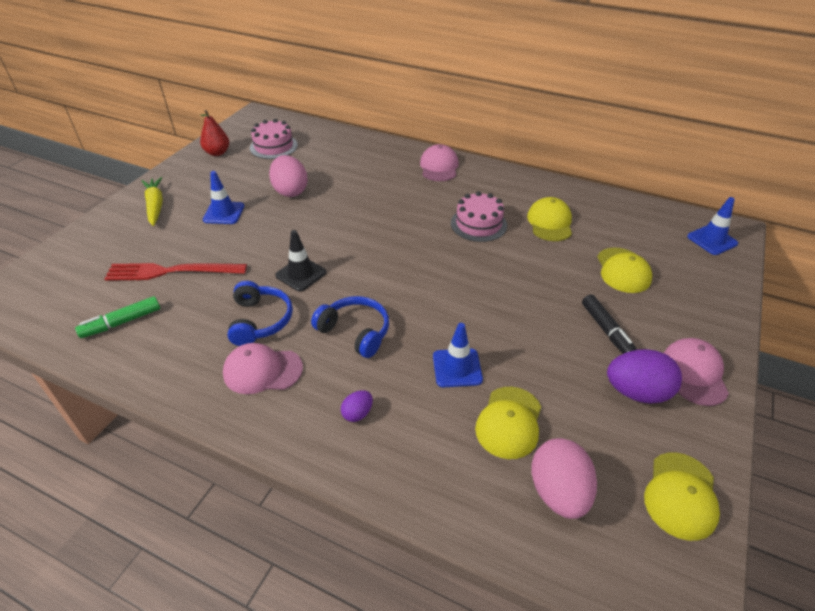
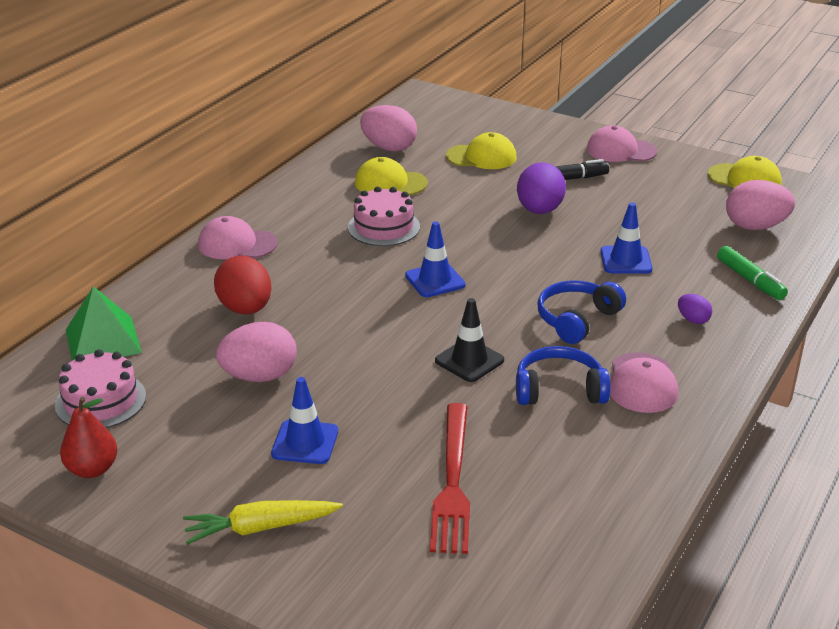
camera: 85 degrees left, 10 degrees down
green marker [75,296,160,338] -> green marker moved to [717,246,788,300]
yellow cap [475,387,541,459] -> none
purple egg [607,349,682,404] -> purple egg moved to [517,162,566,214]
blue traffic cone [687,197,738,255] -> blue traffic cone moved to [405,222,465,297]
none -> green pyramid [66,286,142,361]
none -> red egg [214,255,271,315]
none -> pink egg [360,105,417,151]

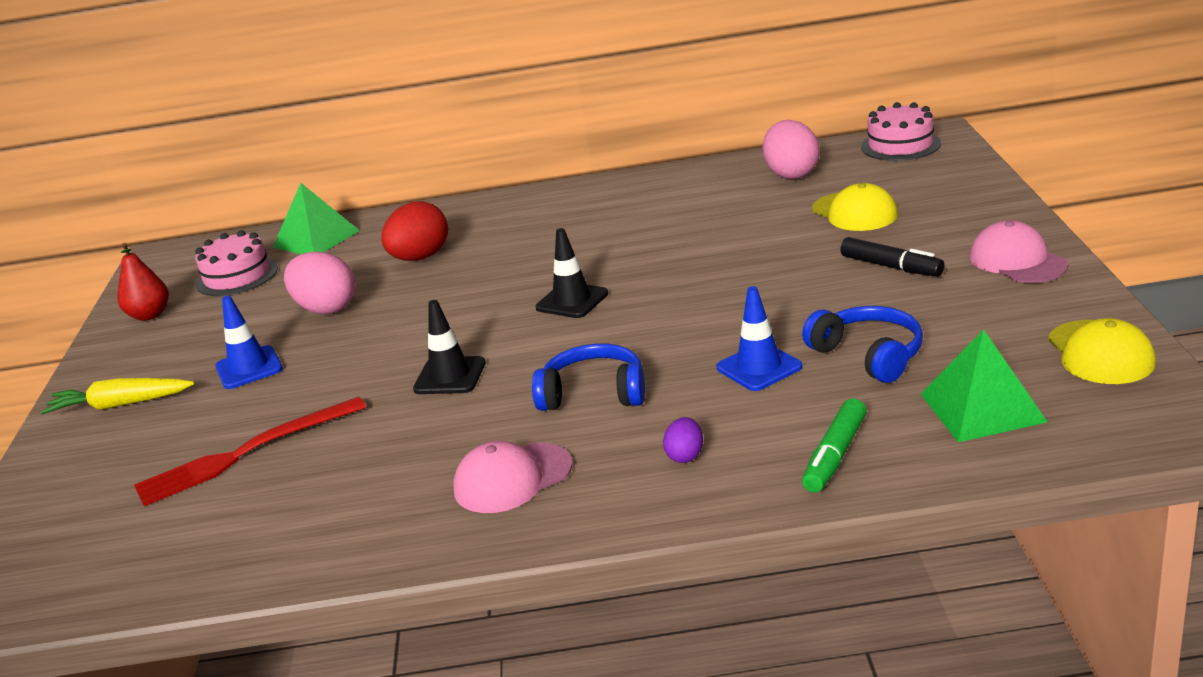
camera: 60 degrees right, 5 degrees down
yellow carrot [183,500,343,545] -> yellow carrot turned 45 degrees counterclockwise [40,378,194,414]
pink cap [198,216,278,259] -> none
pink cake [348,186,420,246] -> pink cake moved to [861,102,941,161]
yellow cap [355,157,428,195] -> none
blue traffic cone [405,222,465,297] -> black traffic cone [535,228,608,318]
blue headphones [516,346,610,405] -> blue headphones moved to [802,306,923,383]
purple egg [517,162,566,214] -> none
pink egg [726,180,795,230] -> green pyramid [921,329,1047,442]

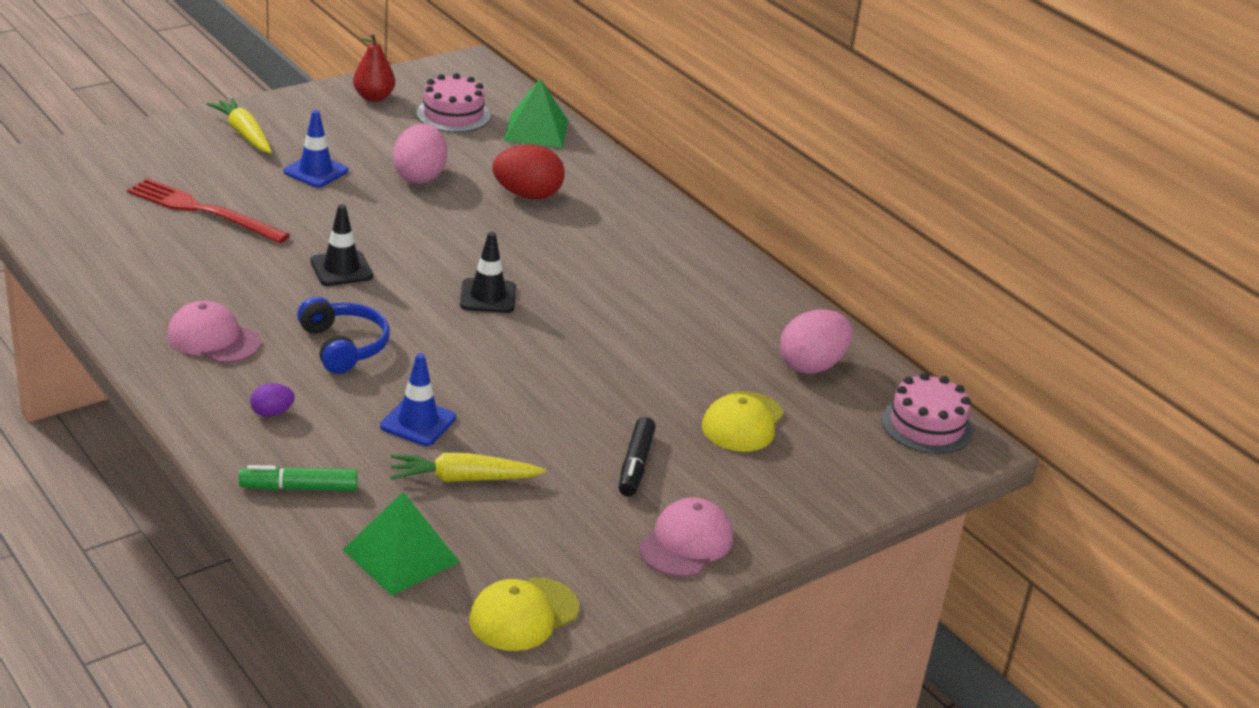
camera: 50 degrees right, 5 degrees up
blue headphones [802,306,923,383] -> yellow carrot [390,453,546,482]

